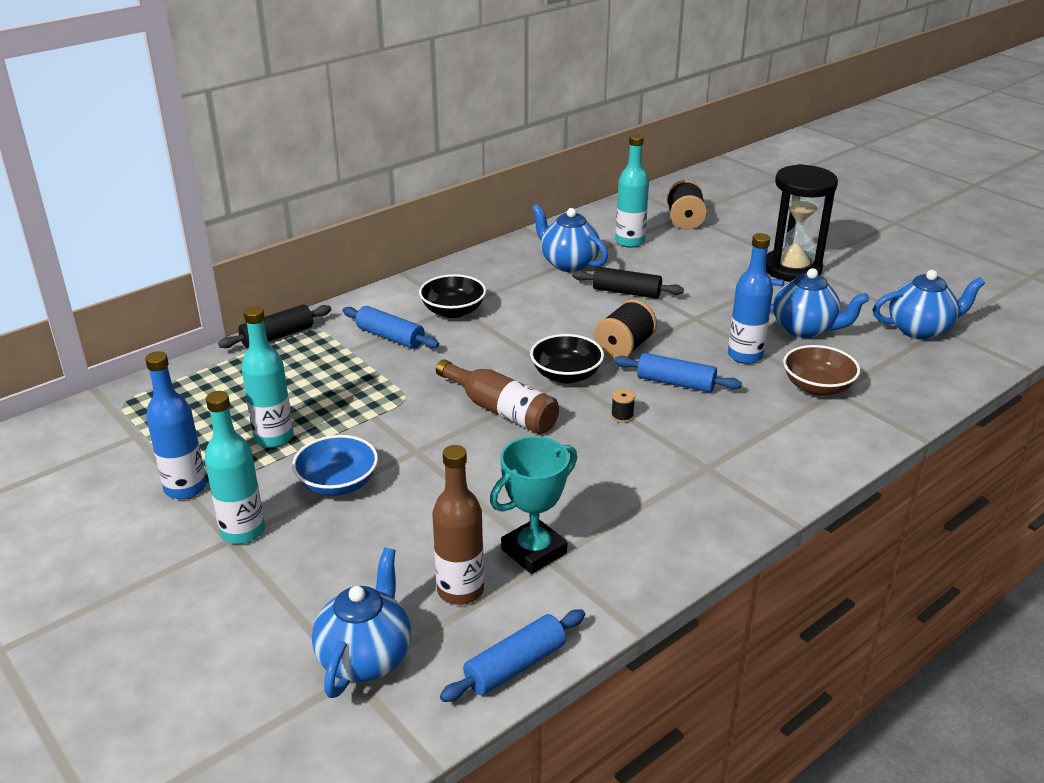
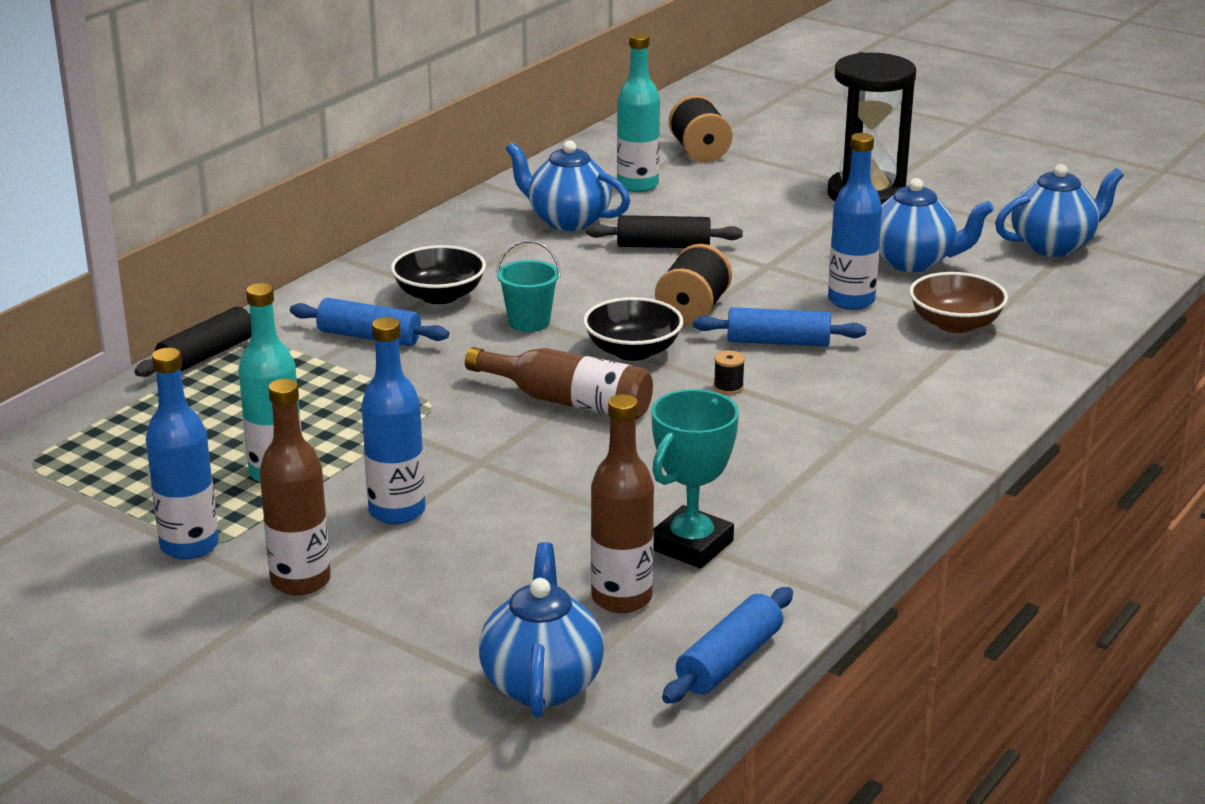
camera: 15 degrees left, 5 degrees down
turquoise bottle [205,391,265,544] -> brown bottle [259,379,331,595]
blue bowl [292,435,378,496] -> blue bottle [361,317,425,524]
none -> turquoise bucket [496,240,560,332]

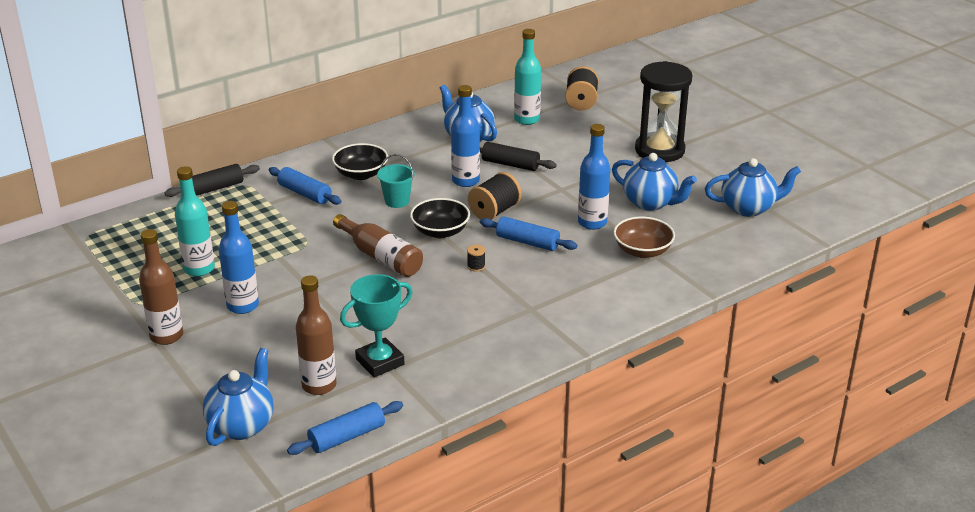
camera: 20 degrees right, 5 degrees up
blue bottle [146,348,219,560] -> blue bottle moved to [451,85,480,187]

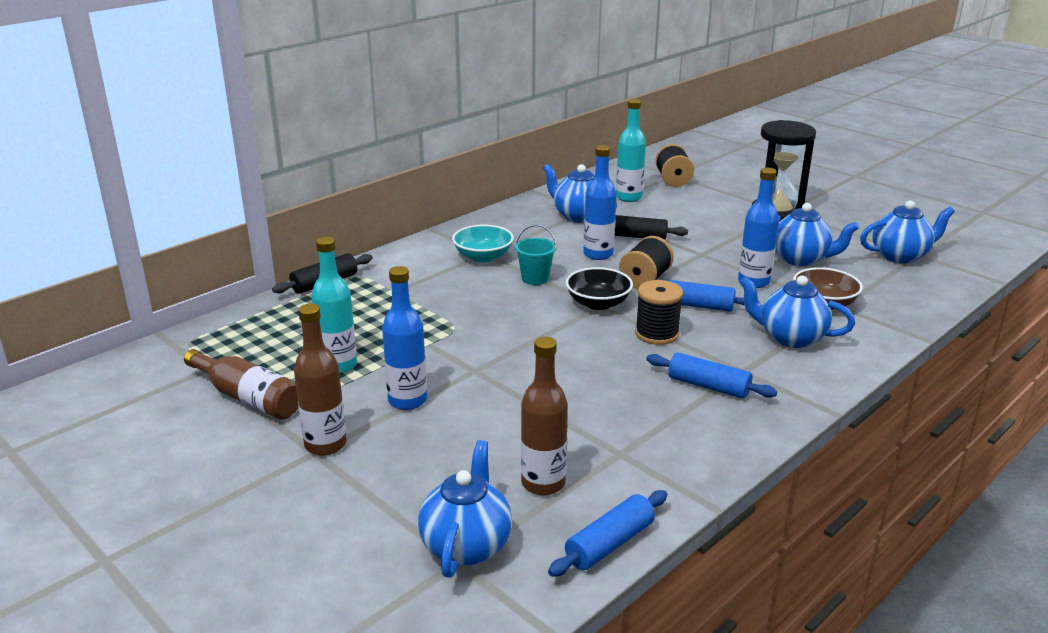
camera: 10 degrees left, 5 degrees down
blue rolling pin [269,167,341,205] -> blue rolling pin moved to [646,352,777,399]
black bowl [332,143,388,180] -> turquoise bowl [452,225,514,262]
brown bottle [333,214,423,277] -> brown bottle moved to [184,349,299,420]
turquoise trophy [340,274,413,377] -> none
black spool [467,245,485,272] -> black spool [635,280,683,345], size x2.12
none -> blue teapot [739,275,855,348]

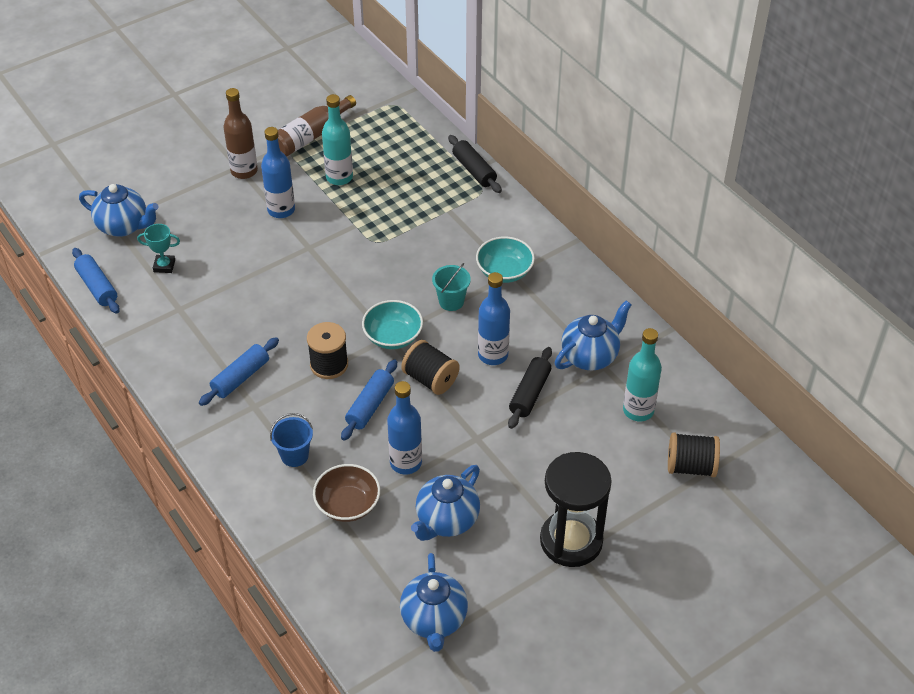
camera: 100 degrees right, 20 degrees up
brown bottle [521,337,568,495] -> turquoise trophy [137,224,180,273]
black bowl [566,267,633,310] -> turquoise bowl [362,300,423,349]
blue teapot [739,275,855,348] -> blue bucket [270,413,313,467]

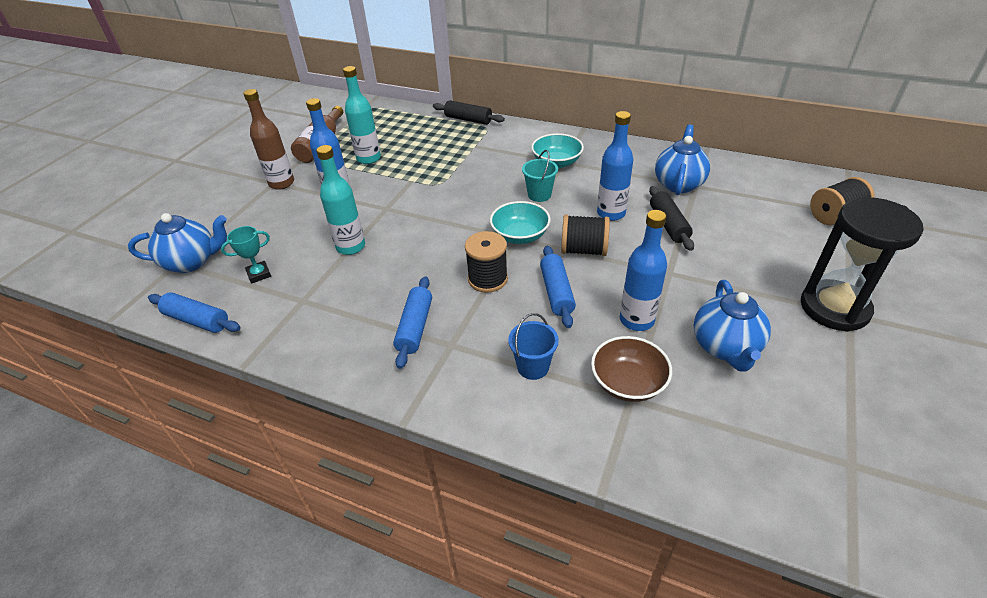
camera: 30 degrees left, 5 degrees down
blue teapot [400,553,468,652] -> none
turquoise bottle [623,328,662,421] -> turquoise bottle moved to [316,145,365,255]

